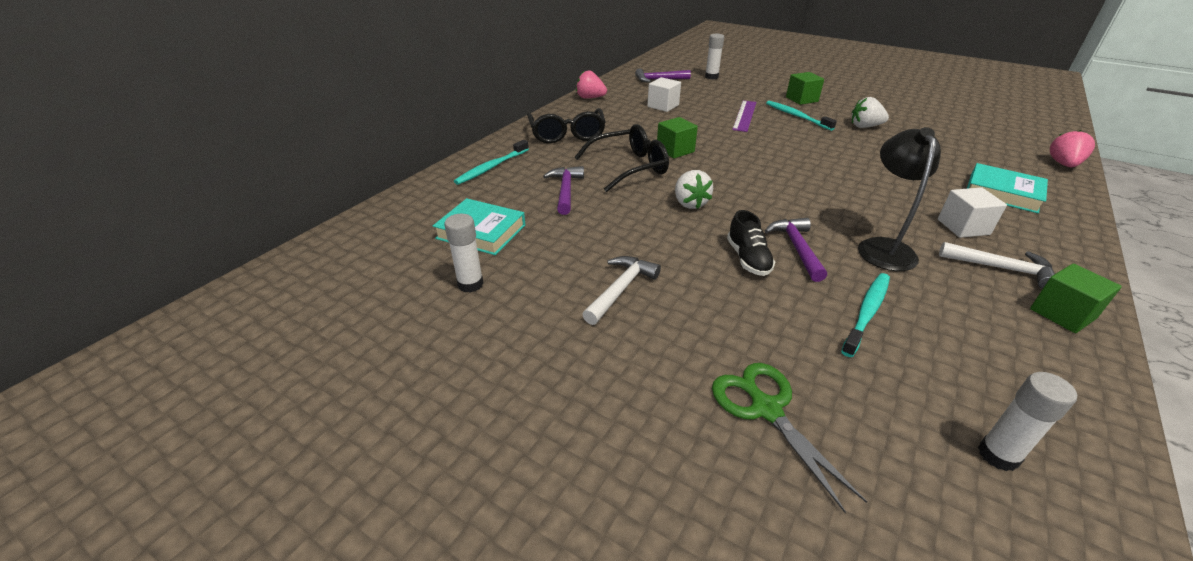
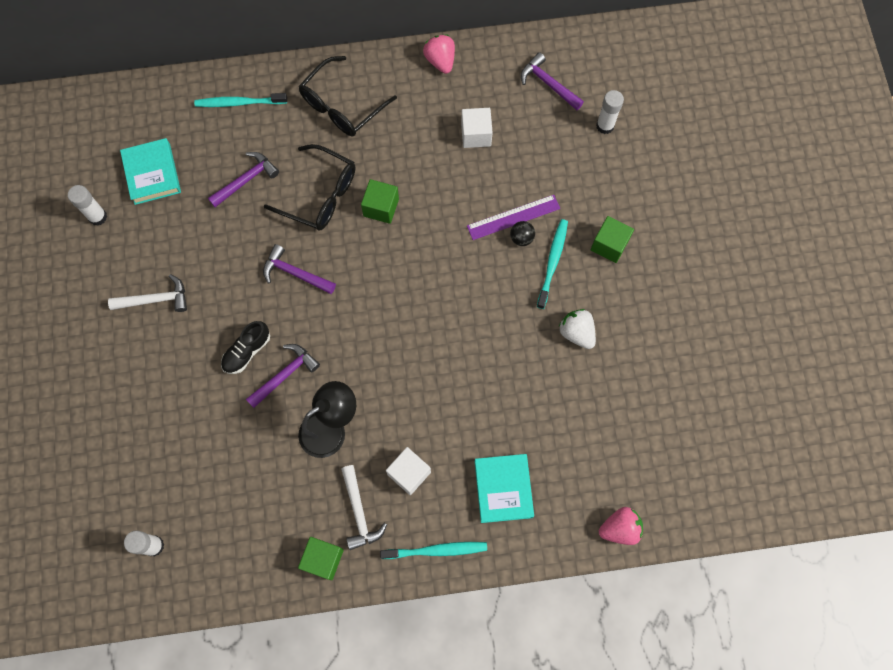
camera: 50 degrees right, 35 degrees up
white strawberry [675,170,713,209] -> purple hammer [263,244,336,294]
green scissors [712,363,867,513] -> none
turquoise toothbrush [841,273,890,357] -> turquoise toothbrush moved to [380,542,487,559]
none -> black ball [510,221,535,246]

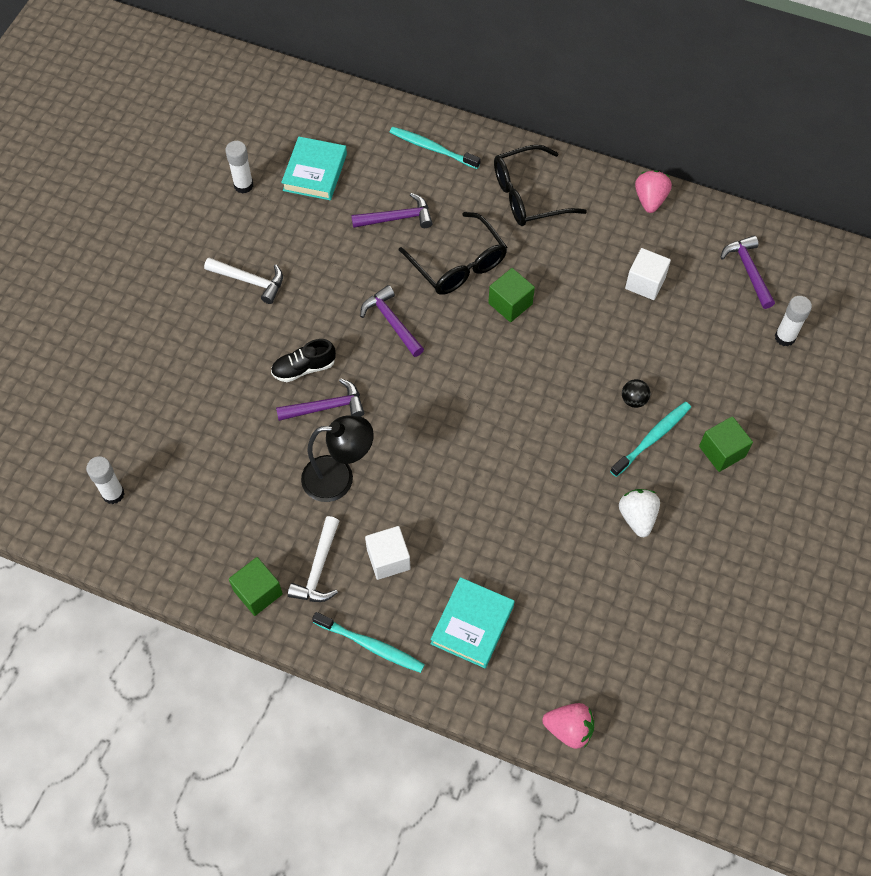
camera: 30 degrees right, 10 degrees down
purple ruler [467,195,560,240] -> none

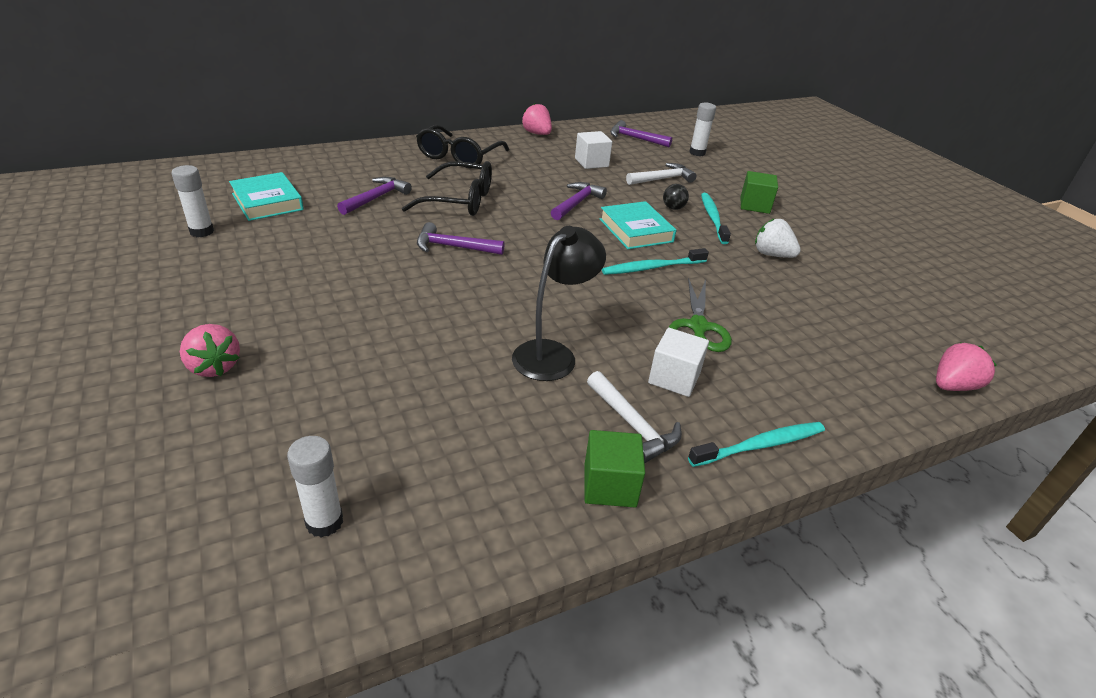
camera: 50 degrees left, 25 degrees down
white hammer [204,258,283,304] -> white hammer moved to [626,163,696,185]
black shoe [271,339,336,382] -> none
purple hammer [276,378,364,421] -> purple hammer moved to [551,182,607,220]
turquoise toothbrush [390,127,481,169] -> turquoise toothbrush moved to [602,248,709,275]
turquoise book [430,577,515,668] -> turquoise book moved to [600,201,677,249]
green cube [488,268,535,322] -> none
none -> pink strawberry [180,324,240,377]
none -> green scissors [669,278,732,352]

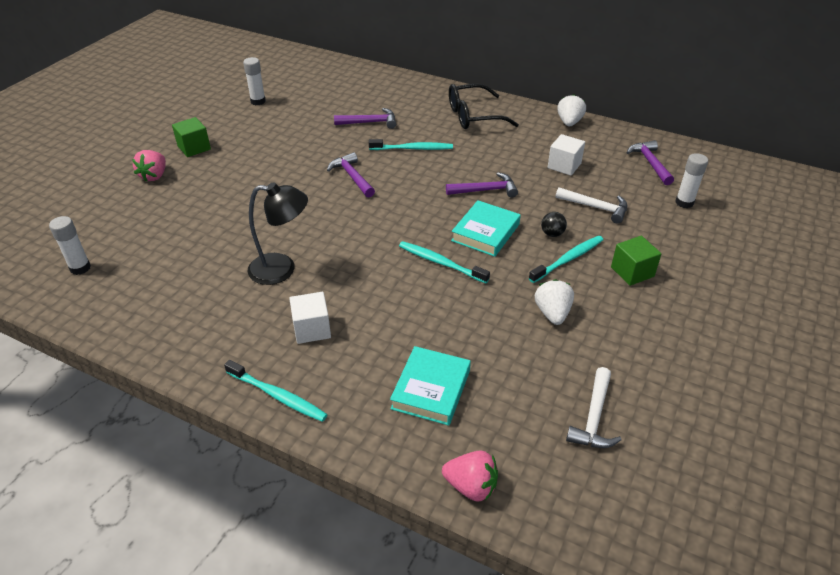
camera: 55 degrees right, 5 degrees up
turquoise book [229,172,304,221] -> turquoise book moved to [390,346,471,426]
black glasses [402,161,492,216] -> turquoise toothbrush [369,139,453,150]
pink strawberry [522,103,552,135] -> white strawberry [557,94,586,126]
green cube [584,430,645,507] -> green cube moved to [172,117,211,157]
white hammer [587,371,682,464] -> white hammer moved to [566,367,622,448]
green scissors [669,278,732,352] -> none

